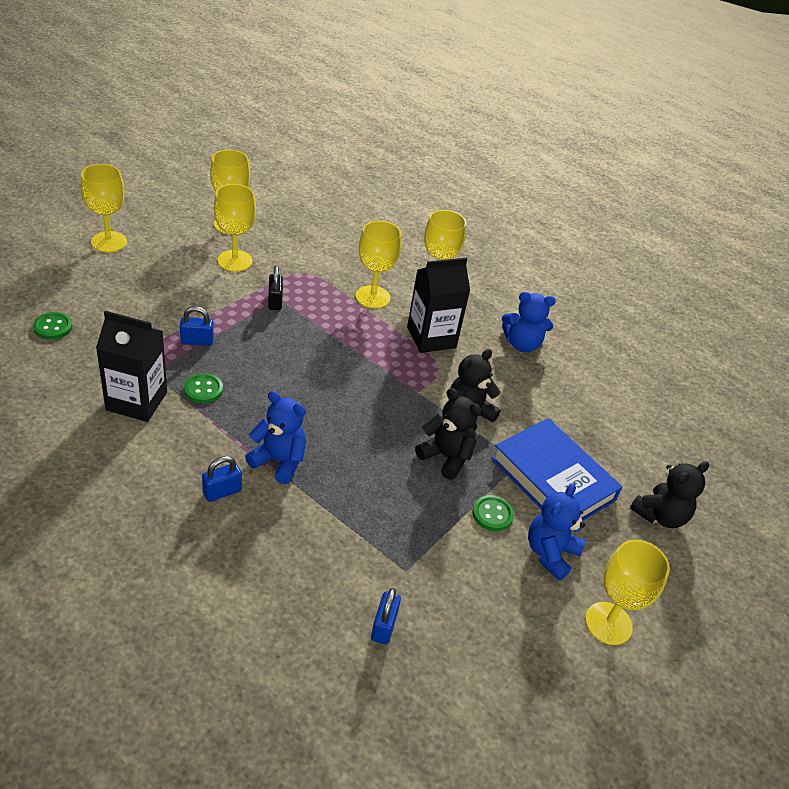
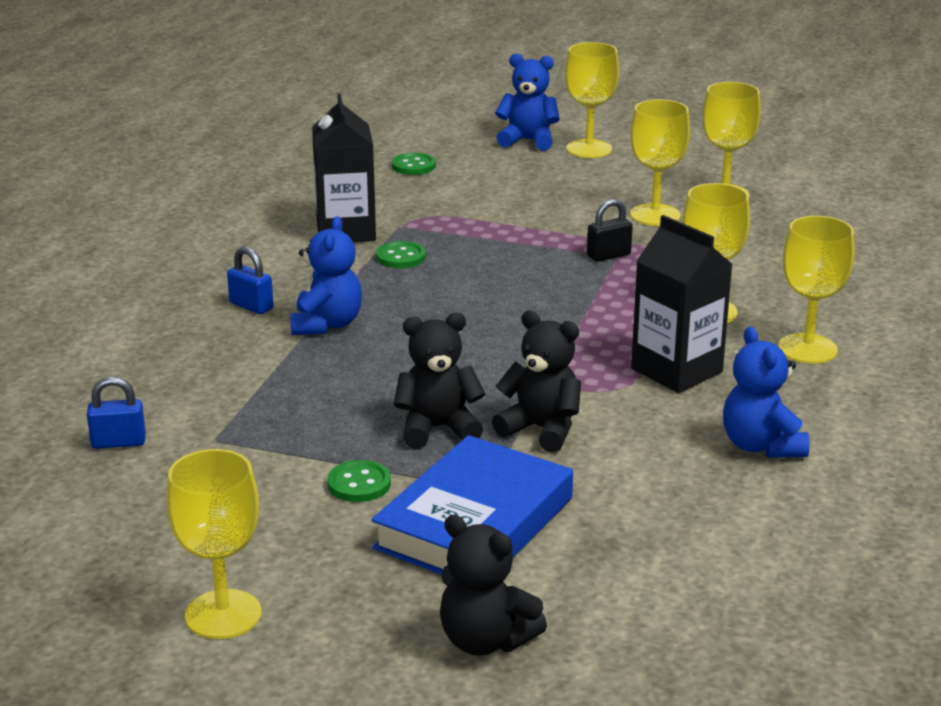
camera: 75 degrees right, 15 degrees down
blue padlock [180,306,214,346] -> none
black teddy bear [415,388,482,480] -> black teddy bear turned 120 degrees counterclockwise [394,313,486,449]
blue teddy bear [528,483,585,581] -> blue teddy bear moved to [495,53,560,151]

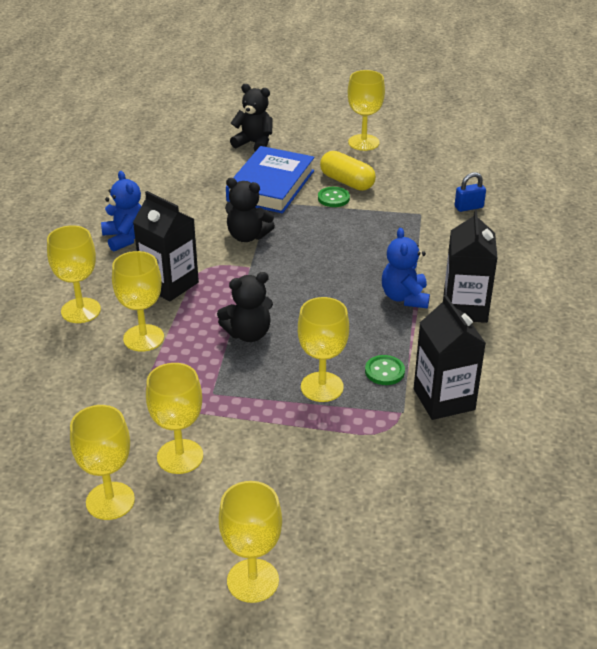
camera: 170 degrees right, 10 degrees up
blue padlock [227,246,273,314] -> black carton [444,210,497,323]
green button [392,153,436,175] -> none
black teddy bear [394,313,486,449] -> black teddy bear moved to [217,272,273,342]
blue teddy bear [495,53,560,151] -> none
black padlock [587,199,633,262] -> none
none -> yellow goblet [298,297,349,402]
none -> yellow capsule [320,151,376,191]

